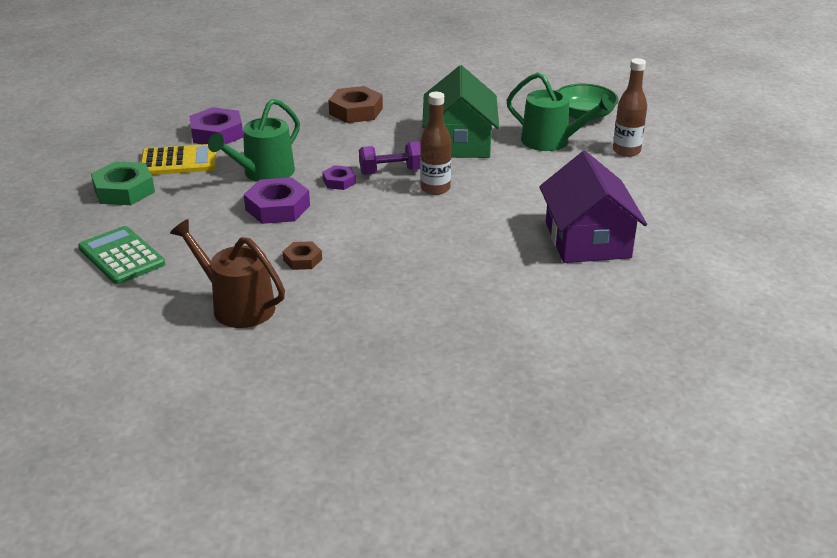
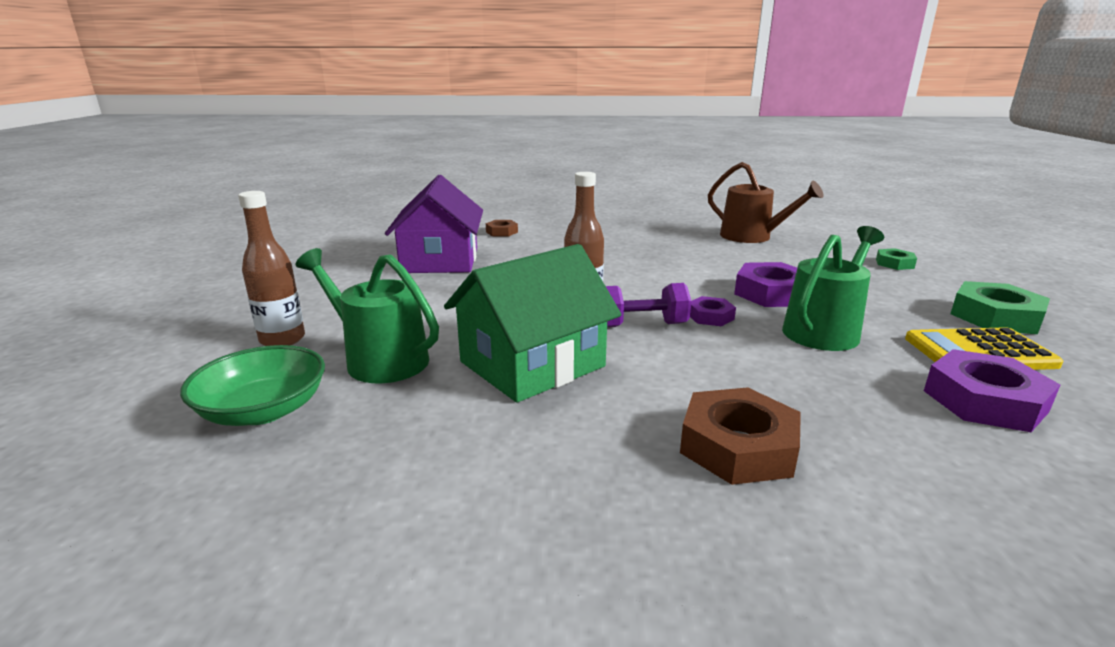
camera: 175 degrees left, 10 degrees down
green calculator [78,226,165,284] -> green nut [876,248,917,270]
brown nut [282,241,322,270] -> brown nut moved to [486,220,518,237]
green house [422,65,499,158] -> green house turned 45 degrees clockwise [444,244,622,402]

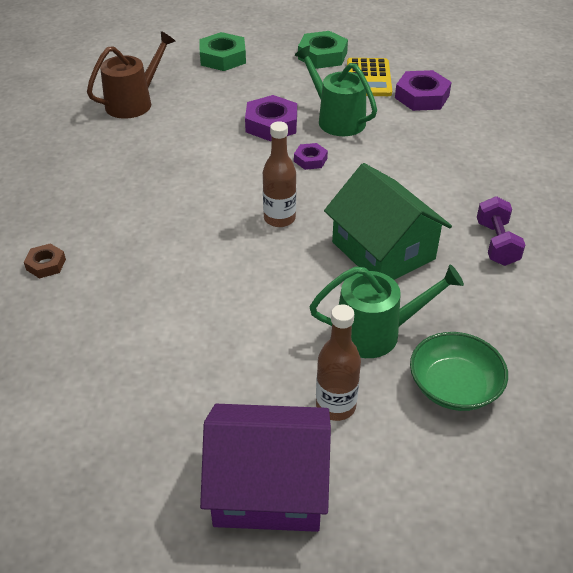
camera: 85 degrees left, 20 degrees up
green watering can [295,248,439,383] -> green watering can turned 135 degrees counterclockwise [309,264,464,358]
purple house [385,175,483,273] -> purple house moved to [200,404,331,532]
purple dumbbell [606,283,691,327] -> purple dumbbell moved to [477,196,525,266]
brown nut [680,387,801,485] -> none
green nut [876,248,917,270] -> green nut [199,32,246,71], size x1.79

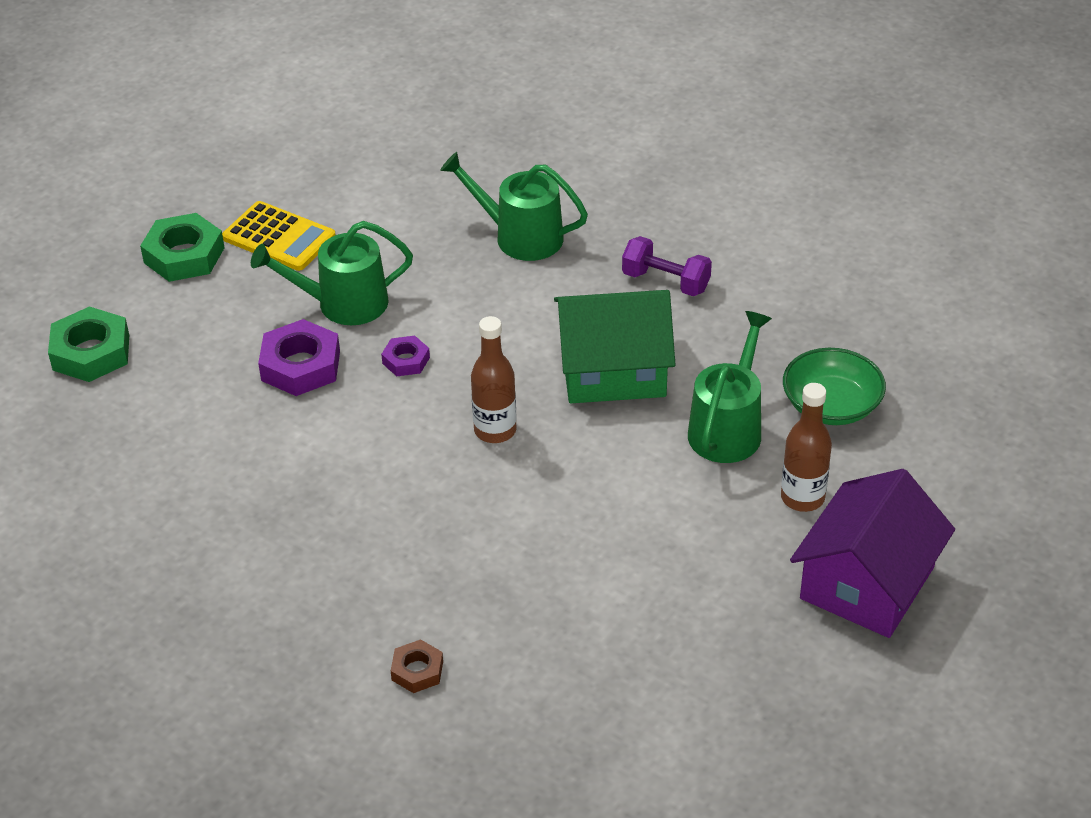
camera: 60 degrees left, 0 degrees up
brown watering can [87,31,175,119] -> none
purple nut [395,70,452,111] -> none
none -> green watering can [440,152,588,261]

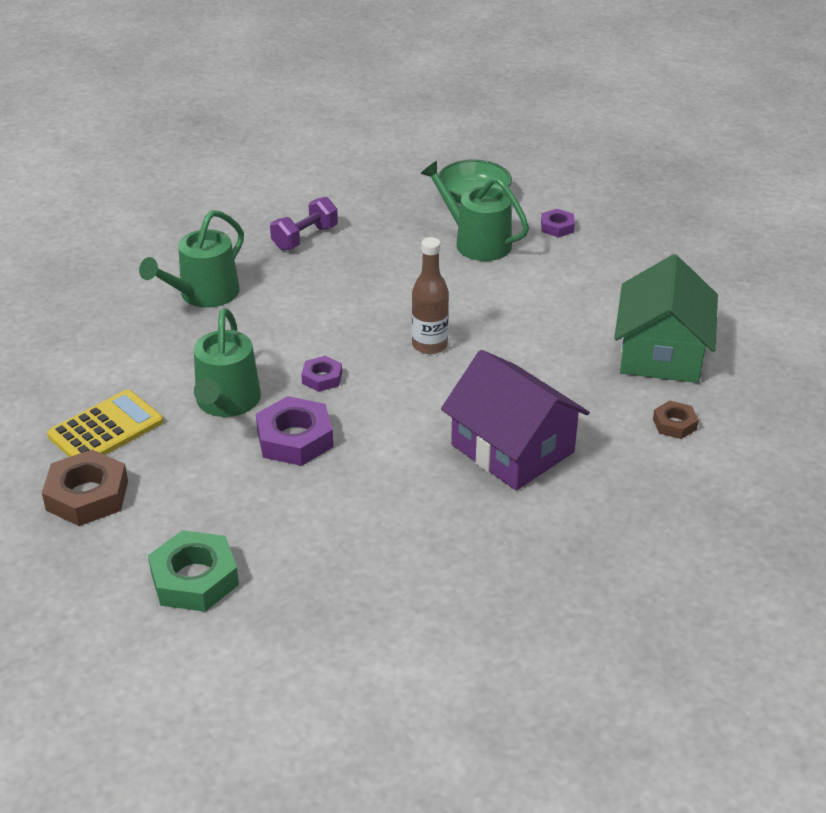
camera: 75 degrees left, 5 degrees down
green nut [140,213,225,282] -> brown nut [42,450,128,526]
green house [554,290,676,403] -> green house moved to [614,254,718,383]
brown bottle [781,383,832,512] -> purple nut [541,209,575,237]
purple house [790,469,955,638] -> purple house moved to [441,350,590,491]

